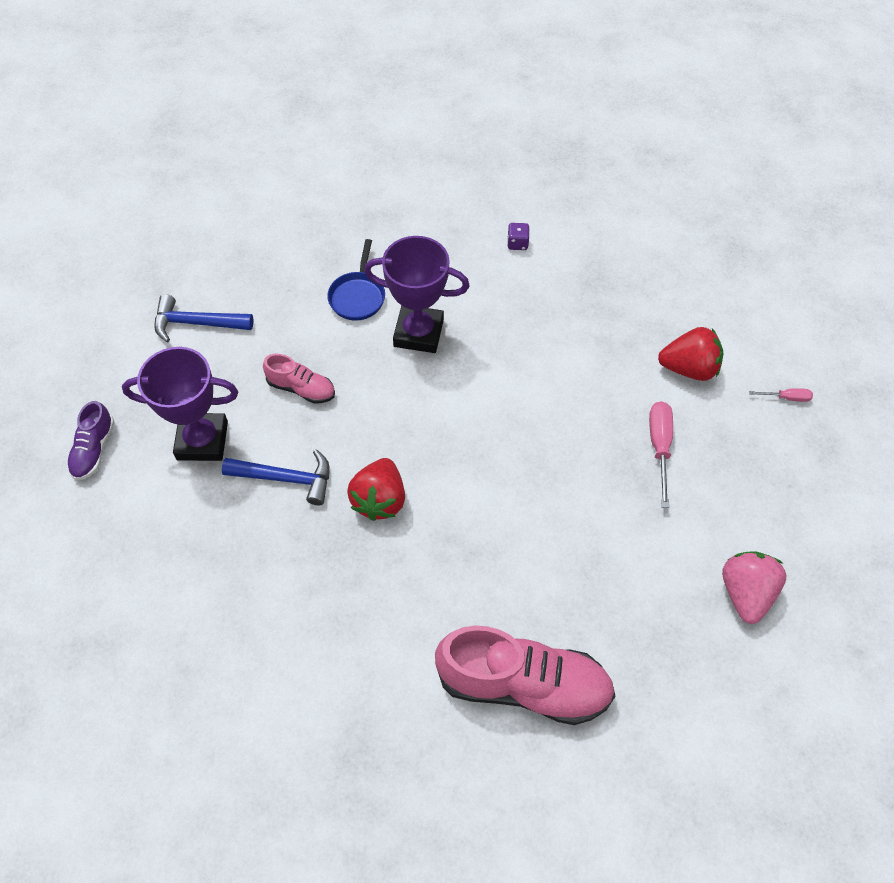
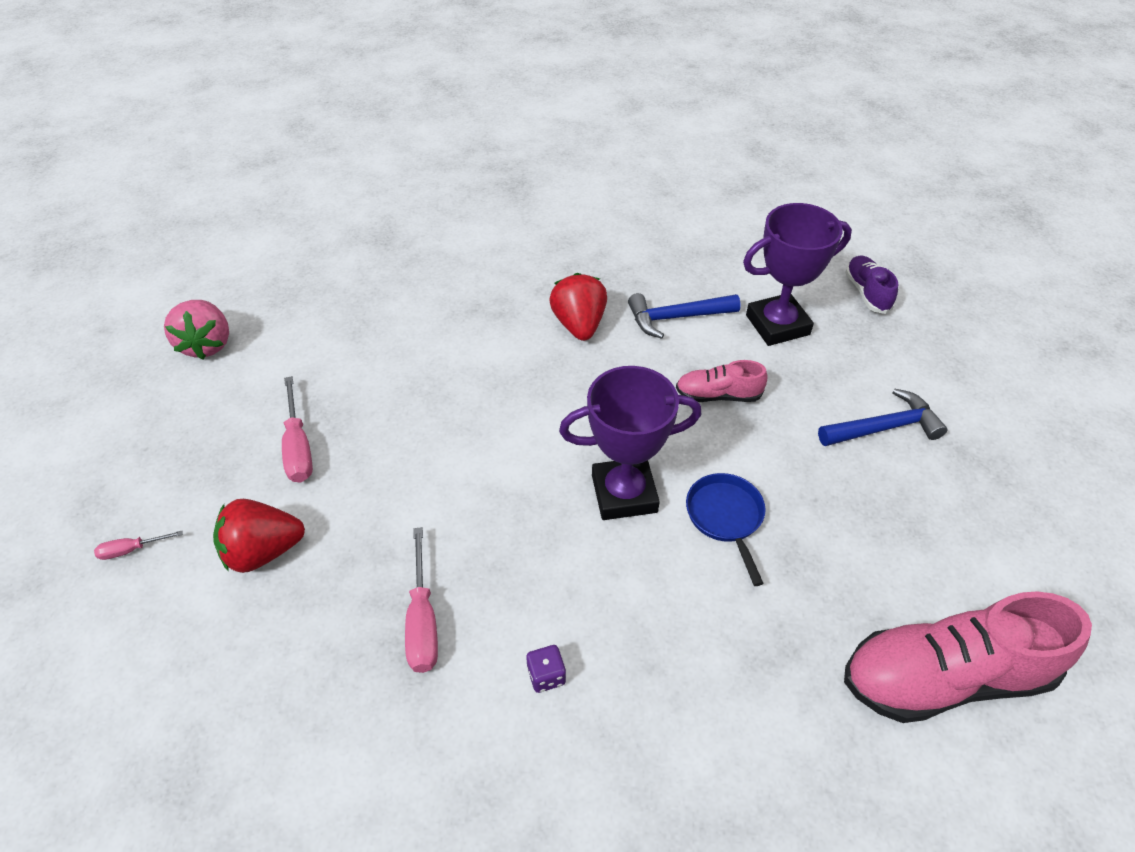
camera: 160 degrees right, 10 degrees down
pink shoe [435,626,615,725] -> pink shoe moved to [844,591,1092,723]
none -> pink screwdriver [405,527,438,673]

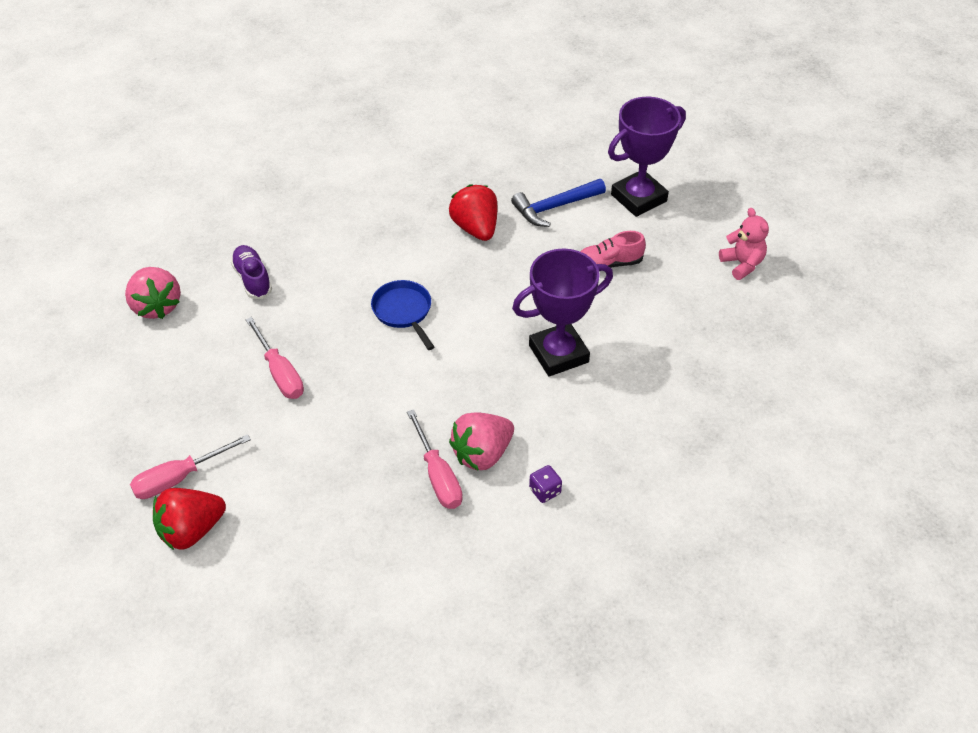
camera: 15 degrees left, 0 degrees up
pink screwdriver [94,531,183,560] -> pink screwdriver [130,434,251,499], size x1.82
red strawberry [213,499,305,573] -> red strawberry moved to [153,488,226,550]
blue pan [686,473,766,586] -> blue pan moved to [371,280,434,350]
blue hammer [818,388,947,446] -> pink teddy bear [719,208,769,280]
pink shoe [844,591,1092,723] -> none
purple shoe [845,256,898,314] -> purple shoe moved to [230,245,272,299]
none -> pink strawberry [449,412,514,471]

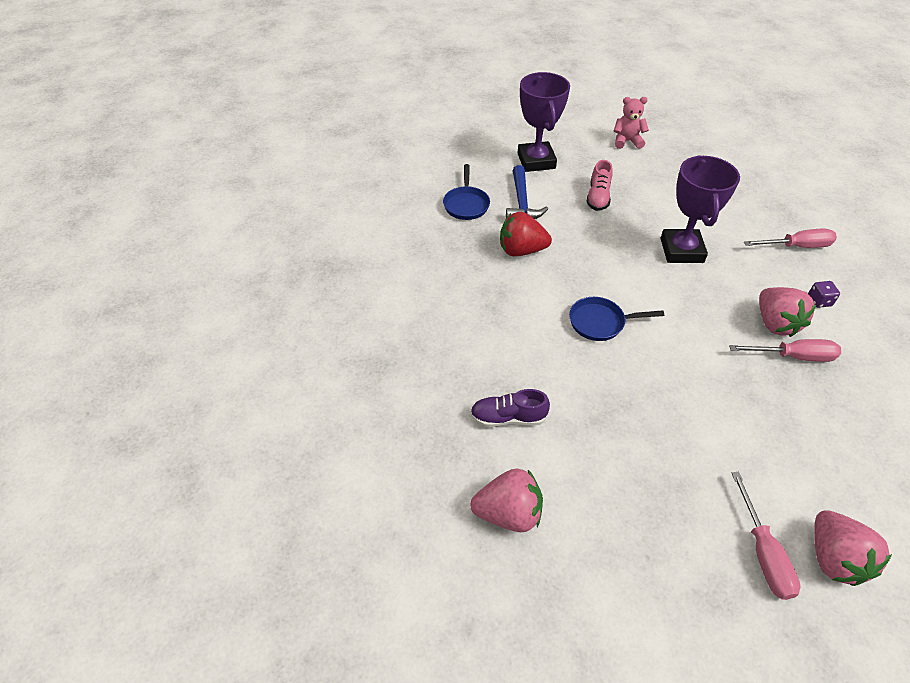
camera: 65 degrees left, 0 degrees up
red strawberry [153,488,226,550] -> pink strawberry [814,510,892,586]
pink screwdriver [246,317,304,399] -> pink screwdriver moved to [744,229,837,248]
none -> blue pan [443,164,490,220]

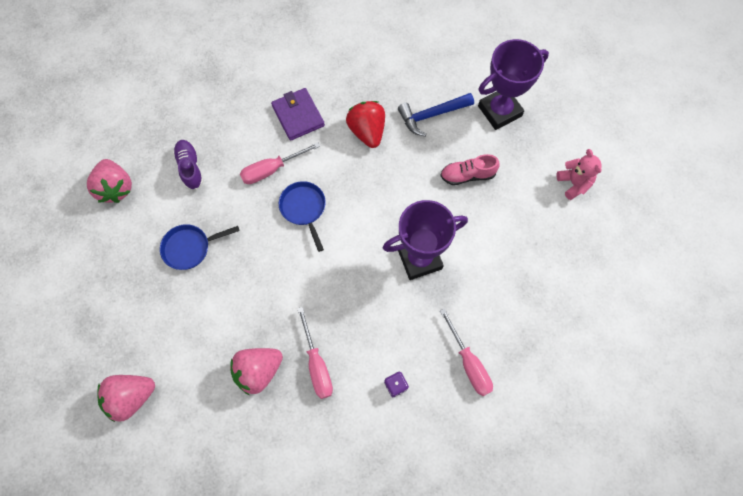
camera: 70 degrees right, 20 degrees up
blue pan [443,164,490,220] -> blue pan moved to [160,224,239,270]
pink screwdriver [732,472,800,600] -> pink screwdriver moved to [240,142,320,184]
pink strawberry [759,287,816,337] -> pink strawberry moved to [230,348,283,395]
none -> purple wallet [271,88,325,141]

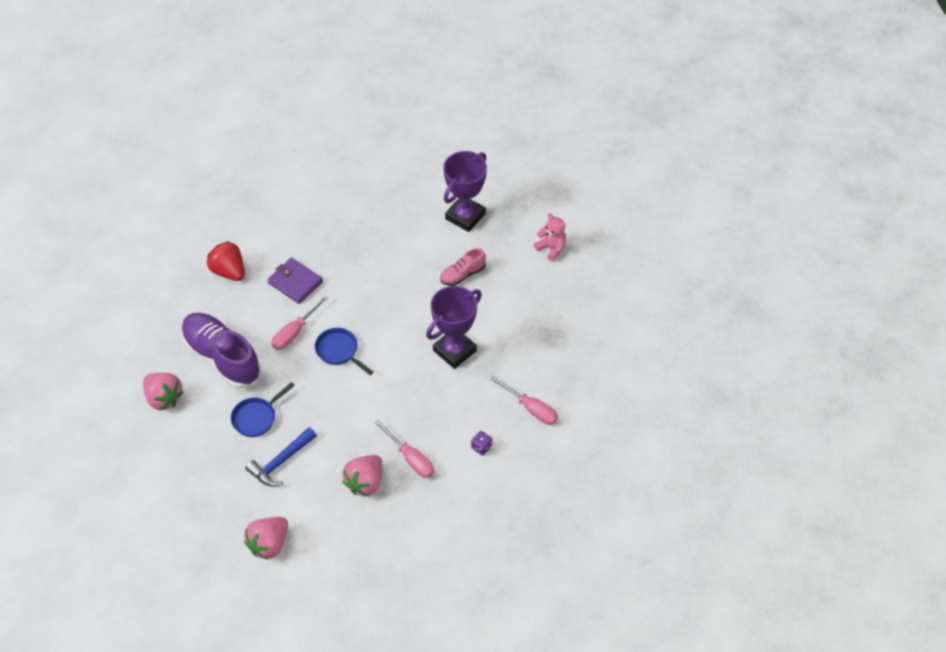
camera: 25 degrees left, 15 degrees down
purple shoe [173,140,204,190] -> purple shoe [181,313,262,389], size x1.99
red strawberry [346,101,385,148] -> red strawberry moved to [207,241,245,281]
blue hammer [398,93,474,136] -> blue hammer moved to [245,427,317,486]

